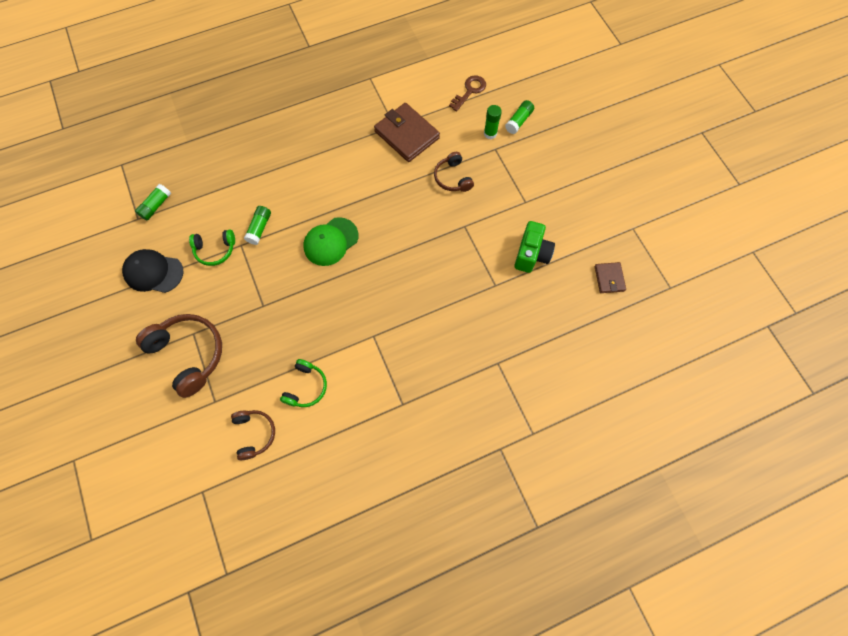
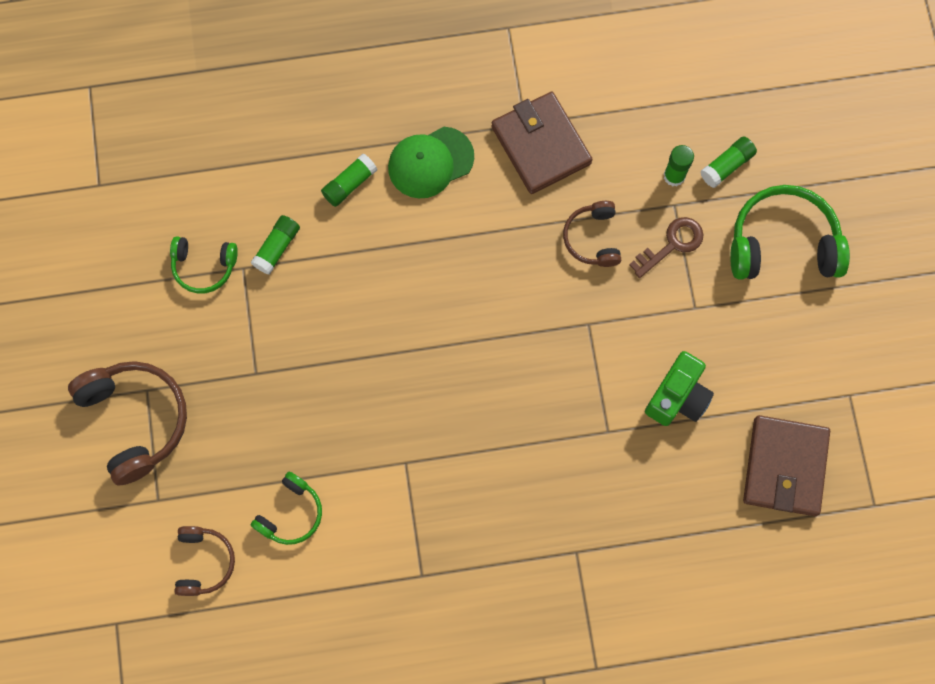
camera: 15 degrees right, 5 degrees up
black cap [122,249,183,293] -> none
green glue stick [135,184,171,221] -> green glue stick moved to [321,153,377,207]
green cap [304,217,359,266] -> green cap moved to [388,127,474,198]
brown key [449,75,486,111] -> brown key moved to [629,217,704,278]
brown wallet [595,262,626,293] -> brown wallet [743,415,830,516], size x1.88
none -> green headphones [730,185,850,279]

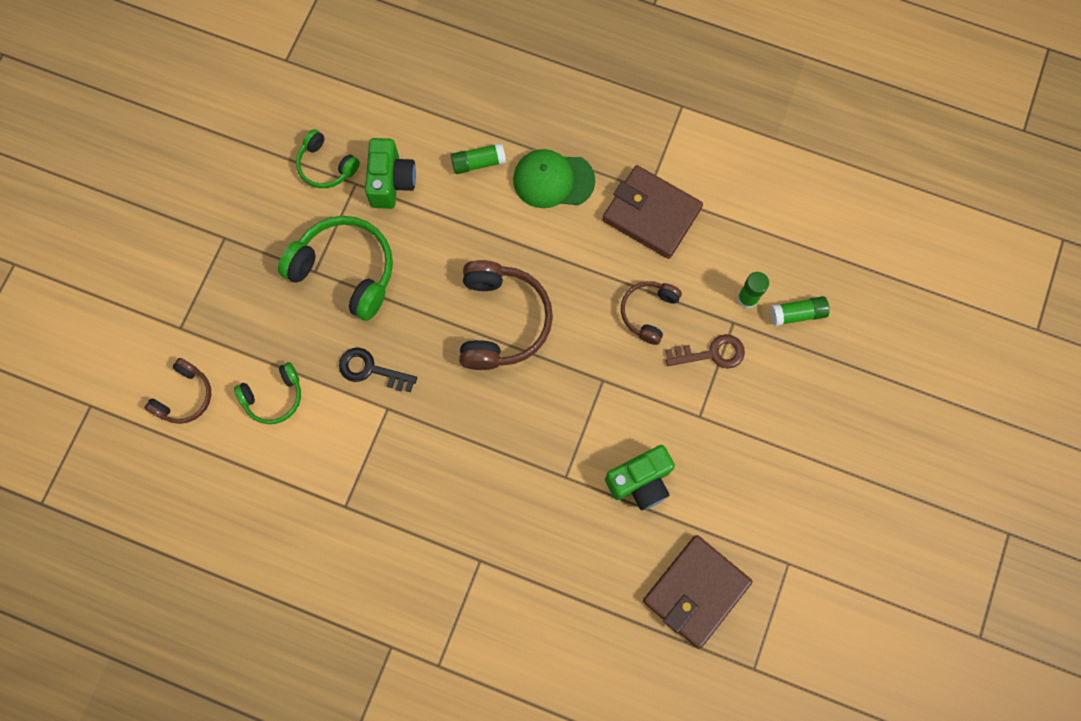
camera: 30 degrees right, 0 degrees up
brown headphones [68,361,187,486] -> brown headphones moved to [459,260,553,370]
green glue stick [250,215,300,275] -> green camera [365,138,416,209]
brown wallet [492,92,592,194] -> brown wallet turned 60 degrees counterclockwise [603,165,703,259]
green headphones [730,185,850,279] -> green headphones moved to [278,216,393,321]
none -> black key [339,348,417,392]

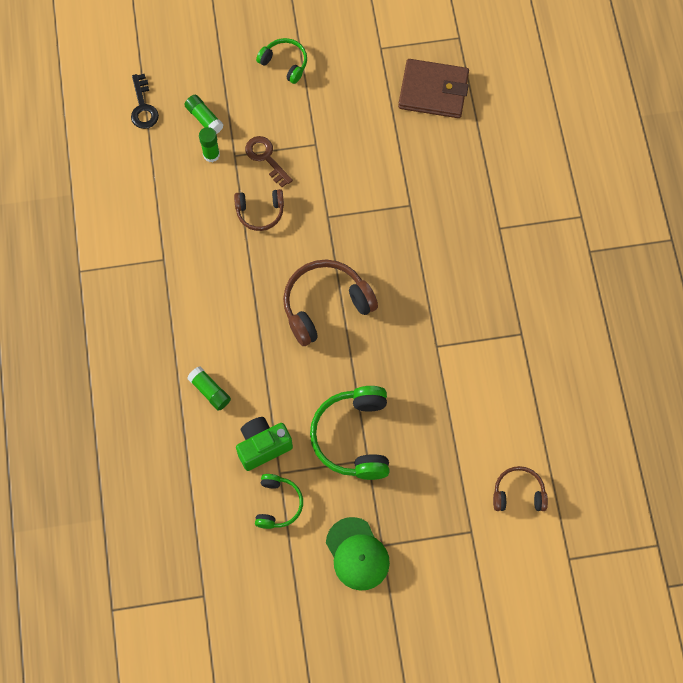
camera: 120 degrees left, 5 degrees down
green headphones [234,362,301,424] -> green headphones moved to [256,38,307,84]
black key [339,348,417,392] -> black key moved to [131,74,159,129]
green cap [513,149,595,208] -> green cap moved to [326,517,390,591]
brown wallet [603,165,703,259] -> none
green camera [605,445,675,510] -> none

